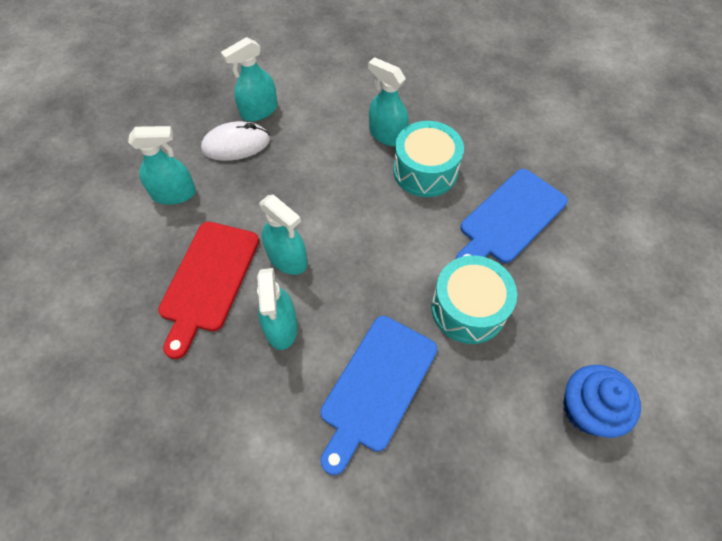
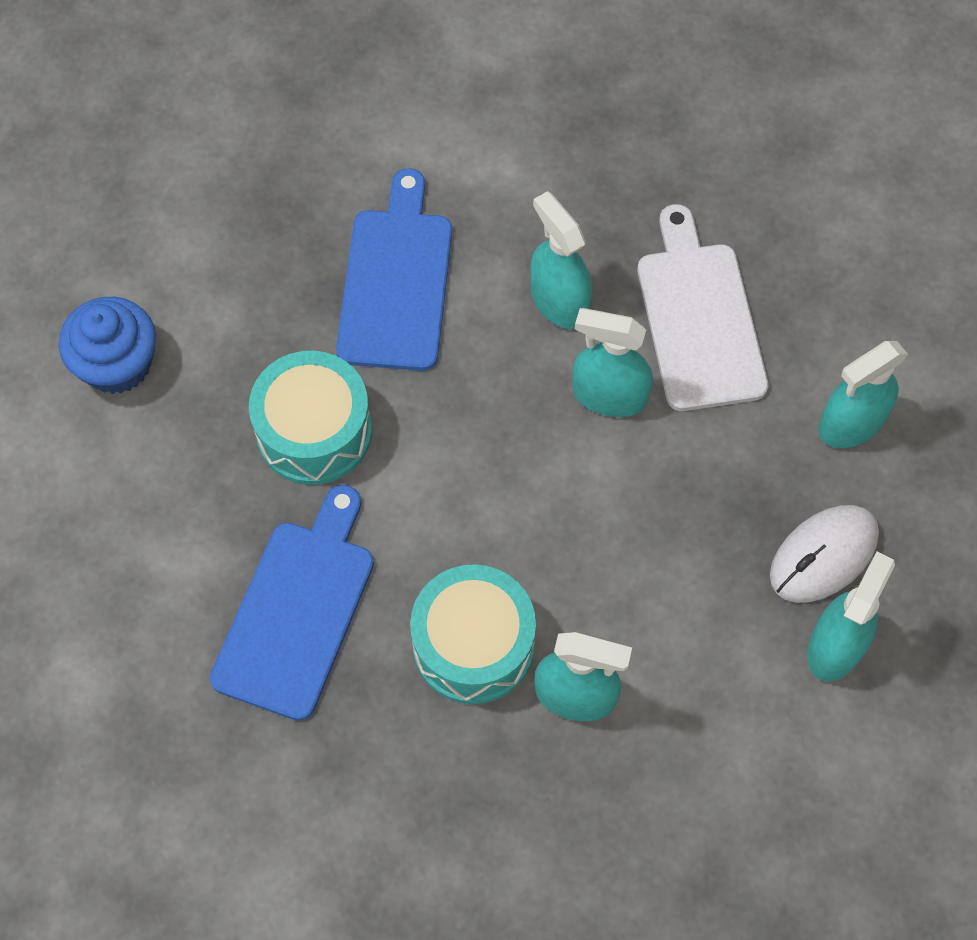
camera: 155 degrees right, 5 degrees up
red cutting board [158,222,259,359] -> white cutting board [638,204,769,411]

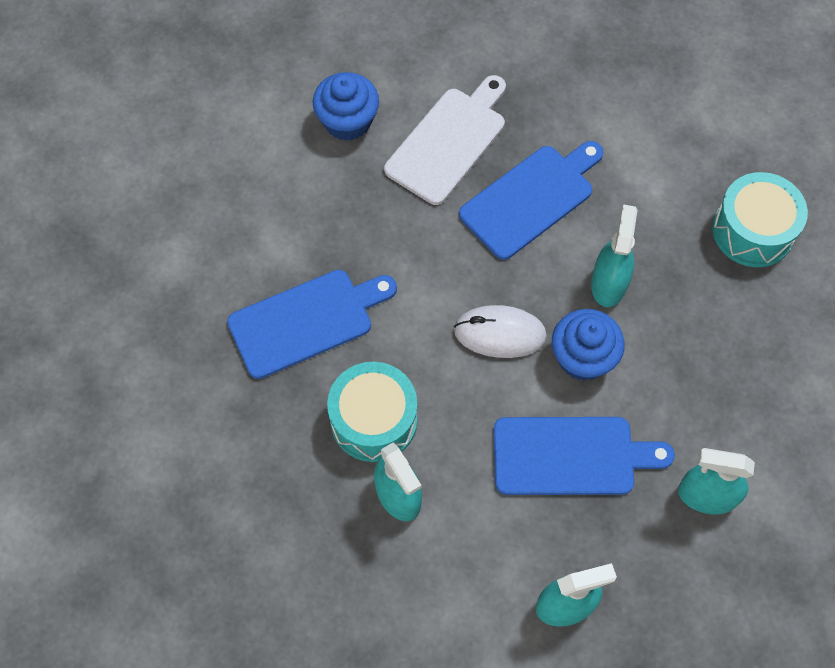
camera: 45 degrees right, 0 degrees up
turquoise drum [249,351,372,485] -> turquoise drum moved to [713,172,808,267]
turquoise spray bottle [572,308,653,417] -> blue cupcake [552,309,625,381]
white cutting board [638,204,769,411] -> white cutting board moved to [384,75,506,205]
white mouse [770,505,879,603] -> white mouse moved to [454,305,547,358]
none -> blue cutting board [494,417,675,495]

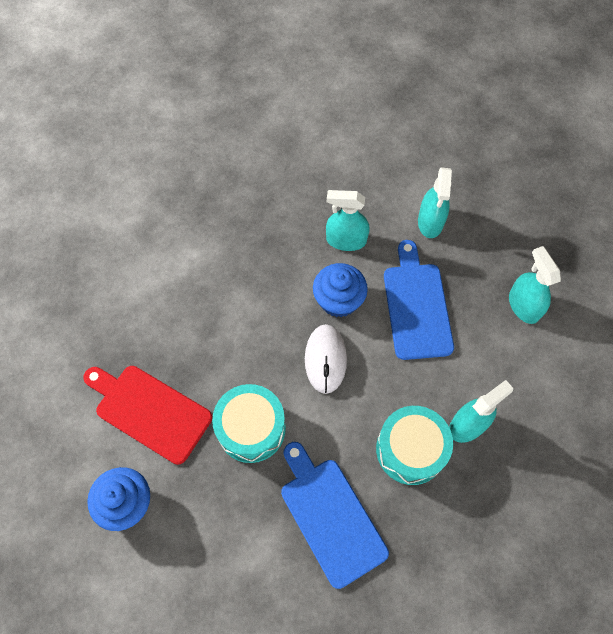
camera: 95 degrees left, 0 degrees up
white cutting board [384,75,506,205] -> red cutting board [83,366,212,465]
blue cutting board [459,141,604,260] -> none
turquoise spray bottle [591,204,637,307] -> turquoise spray bottle moved to [326,190,370,251]
turquoise drum [713,172,808,267] -> turquoise drum moved to [212,384,286,463]

